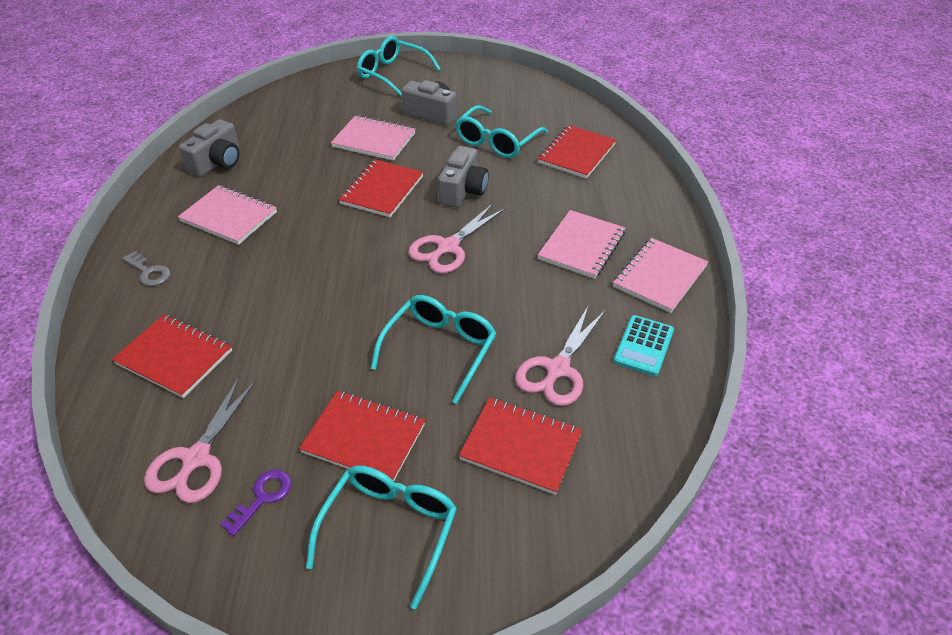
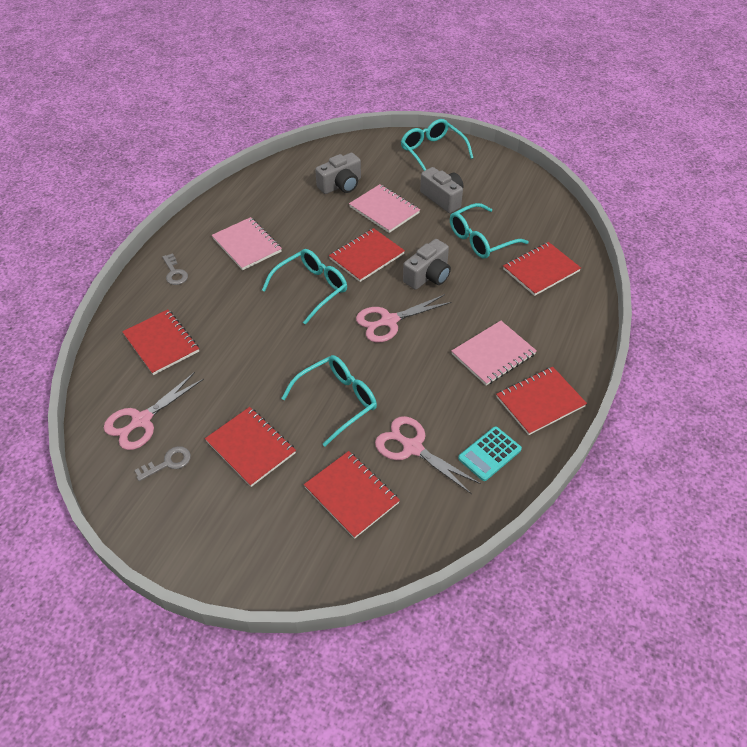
camera: 25 degrees right, 5 degrees up
grey camera [179,119,240,177] -> grey camera moved to [315,153,361,194]
purple key [220,470,292,536] -> grey key [134,446,191,481]
turquoise glasses [306,465,457,609] -> turquoise glasses moved to [262,249,347,325]
pink scissors [515,306,606,406] -> pink scissors turned 75 degrees clockwise [375,416,481,494]
pink notebook [613,238,708,313] -> red notebook [496,367,587,435]

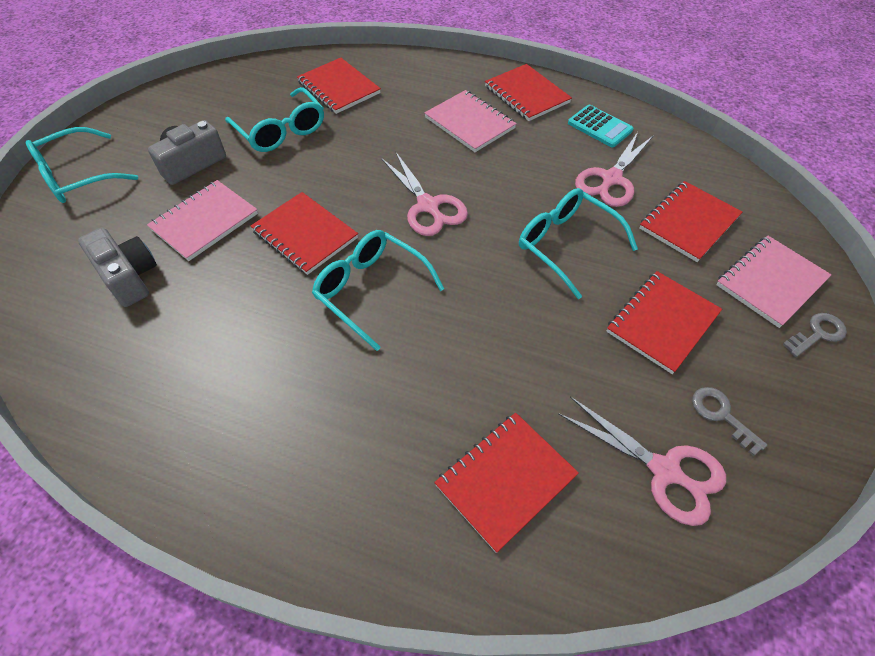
camera: 95 degrees left, 5 degrees up
grey key [162,253,188,285] -> grey key moved to [782,313,847,357]
pink notebook [212,217,282,270] -> pink notebook moved to [716,236,832,328]
grey camera [403,239,451,290] -> none

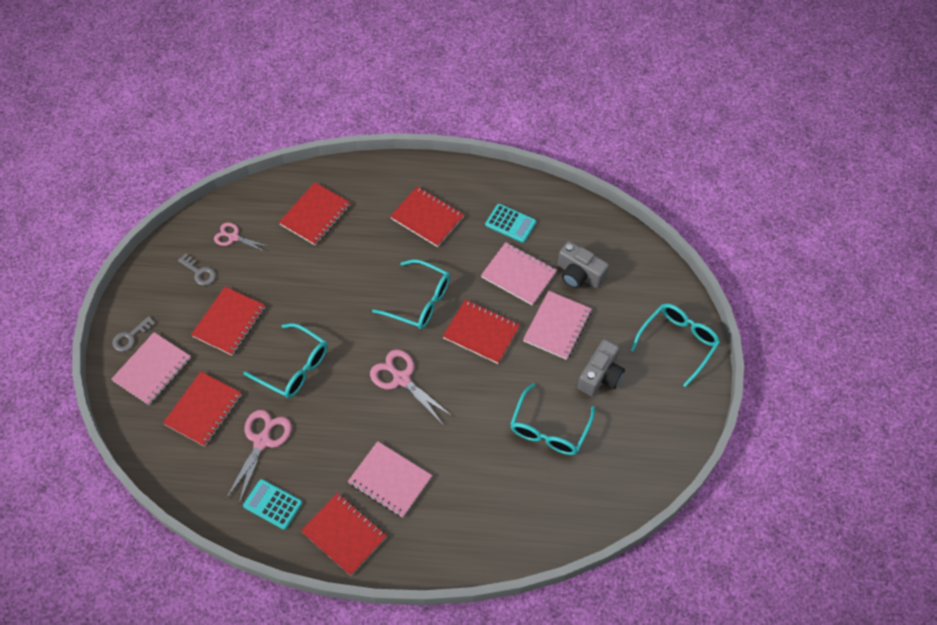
camera: 165 degrees right, 5 degrees up
turquoise glasses [225,87,324,152] -> turquoise glasses turned 105 degrees counterclockwise [510,383,595,455]
red notebook [297,58,381,114] -> red notebook moved to [390,186,464,247]
pink scissors [558,396,726,526] -> pink scissors [214,222,271,253], size x0.64
none -> pink notebook [481,242,557,306]
none -> turquoise calculator [485,204,536,243]

